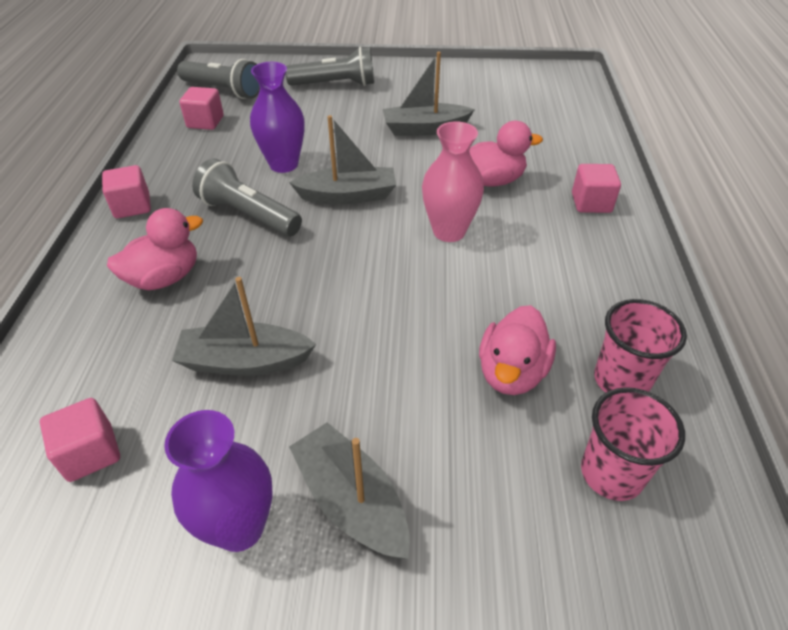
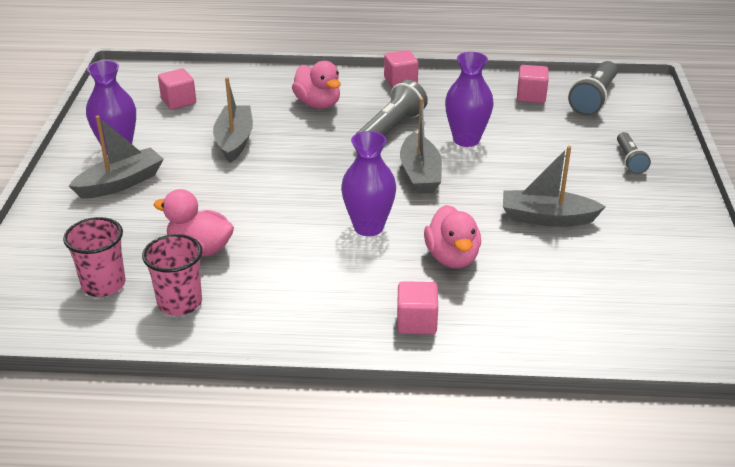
camera: 90 degrees right, 10 degrees down
grey flashlight [285,47,374,86] -> grey flashlight [617,132,651,174], size x0.61
grey boat [383,52,475,136] -> grey boat turned 75 degrees counterclockwise [503,146,606,227]
pink vase [422,121,484,242] -> purple vase [341,131,396,236]

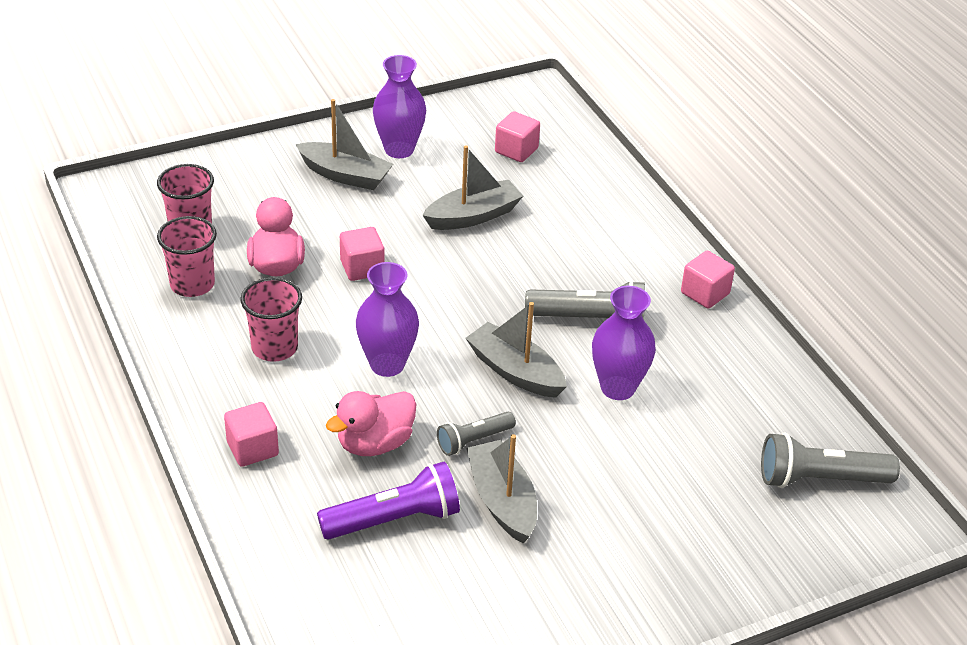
camera: 60 degrees right, 5 degrees up
pink duck [292,61,341,109] -> none
grey boat [400,98,442,194] -> grey boat turned 75 degrees clockwise [466,302,567,398]
pink cube [517,65,549,103] -> pink cube moved to [340,227,384,281]
grey flashlight [617,132,651,174] -> grey flashlight moved to [437,412,516,456]
none -> pink cup [240,277,302,362]
none -> purple flashlight [317,462,460,540]

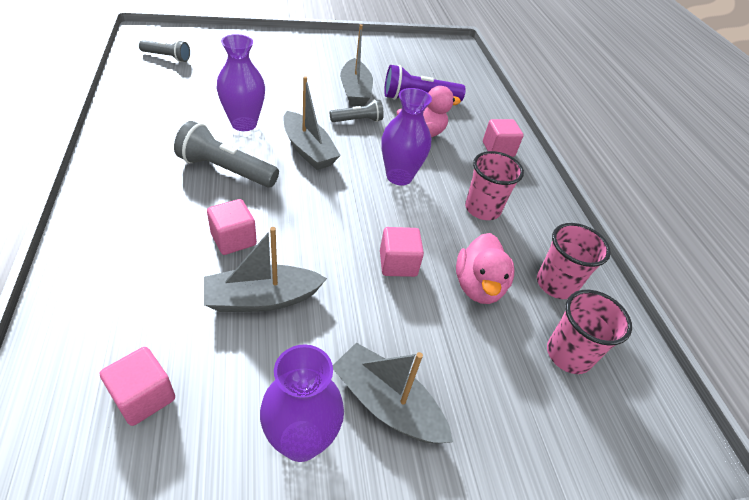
camera: 170 degrees left, 5 degrees up
pink cube [681,251,735,308] -> pink cube moved to [207,199,257,255]
grey flashlight [761,433,900,488] -> grey flashlight [139,40,190,62], size x0.61

